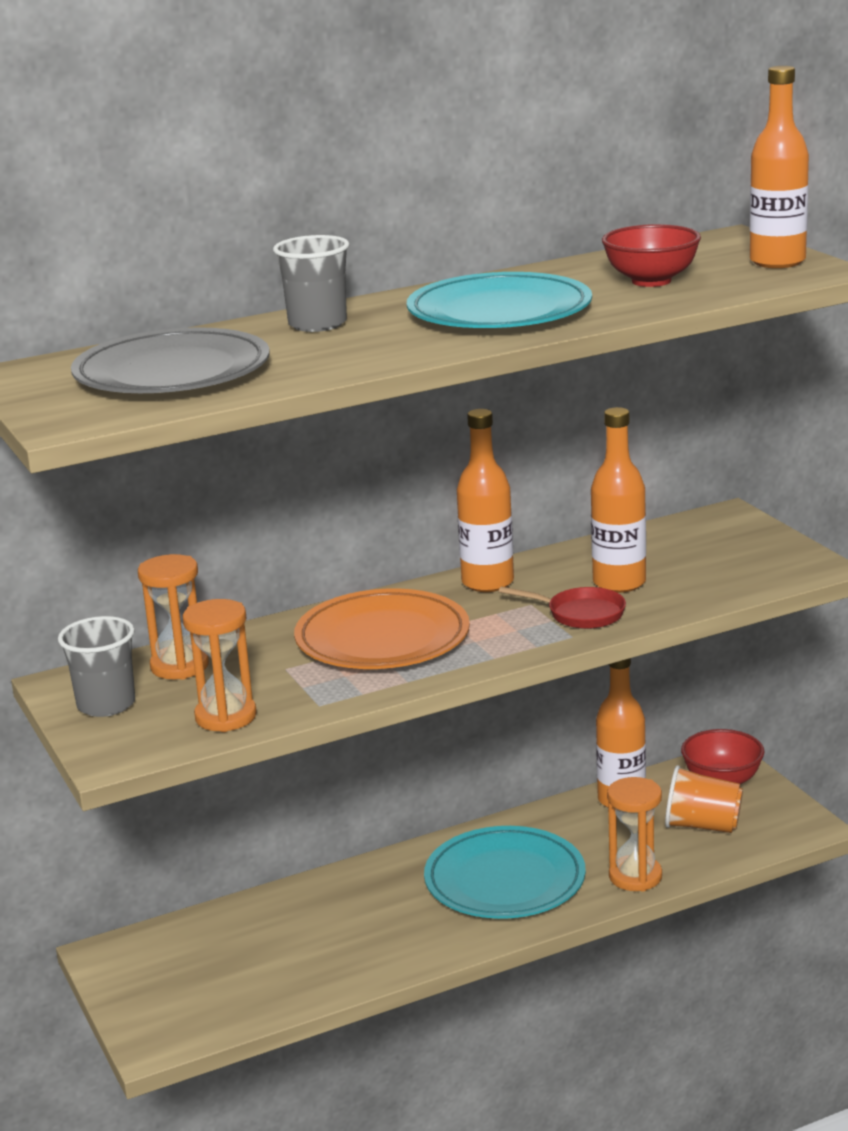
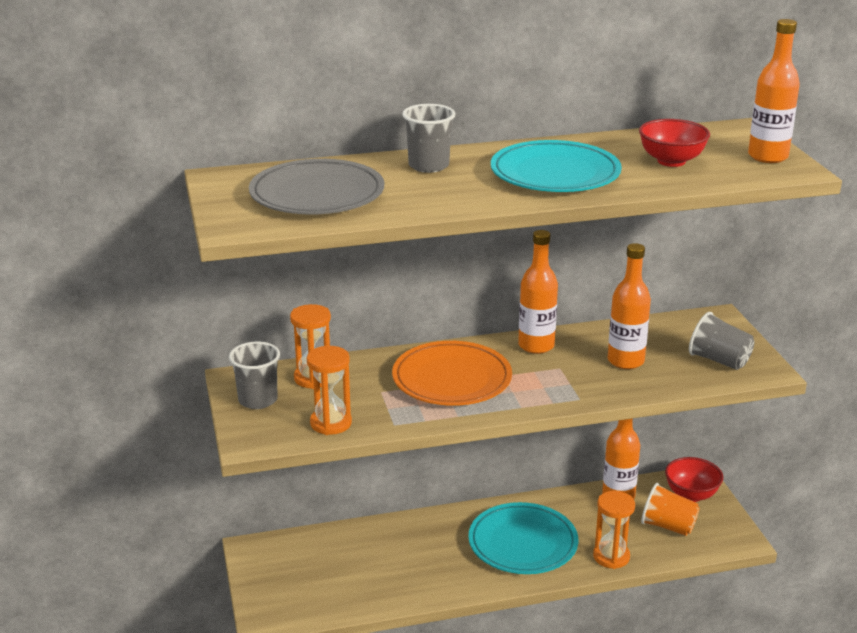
camera: 10 degrees right, 5 degrees up
red pan [499,586,626,629] -> none
none -> grey cup [689,312,754,370]

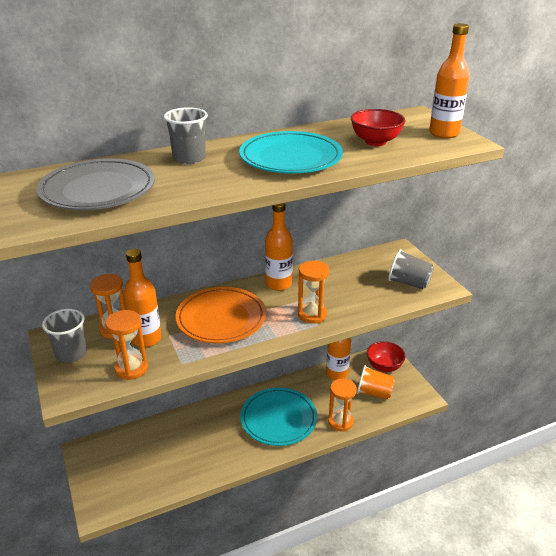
camera: 10 degrees left, 5 degrees up
orange bottle [608,243,651,369] -> orange bottle moved to [124,249,162,347]
none -> orange hourglass [298,261,329,324]

